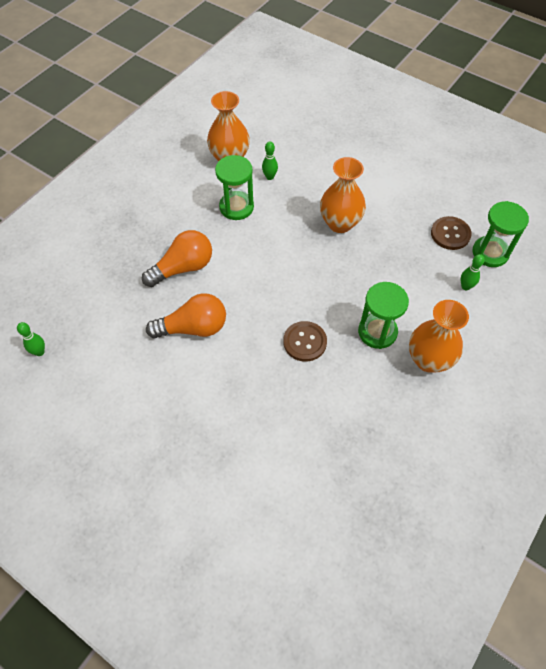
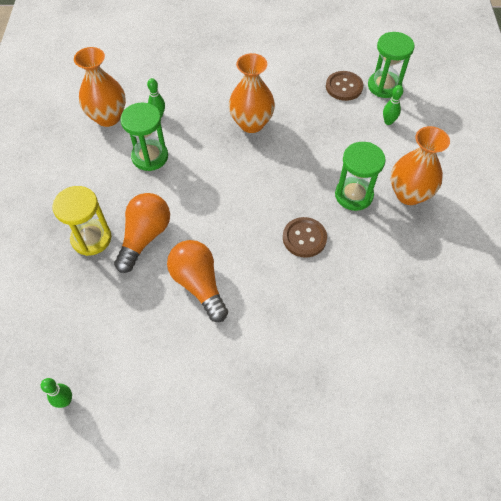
camera: 35 degrees left, 0 degrees up
orange light bulb [146,293,226,339] -> orange light bulb turned 75 degrees counterclockwise [167,240,228,322]
none -> yellow hourglass [52,186,112,256]

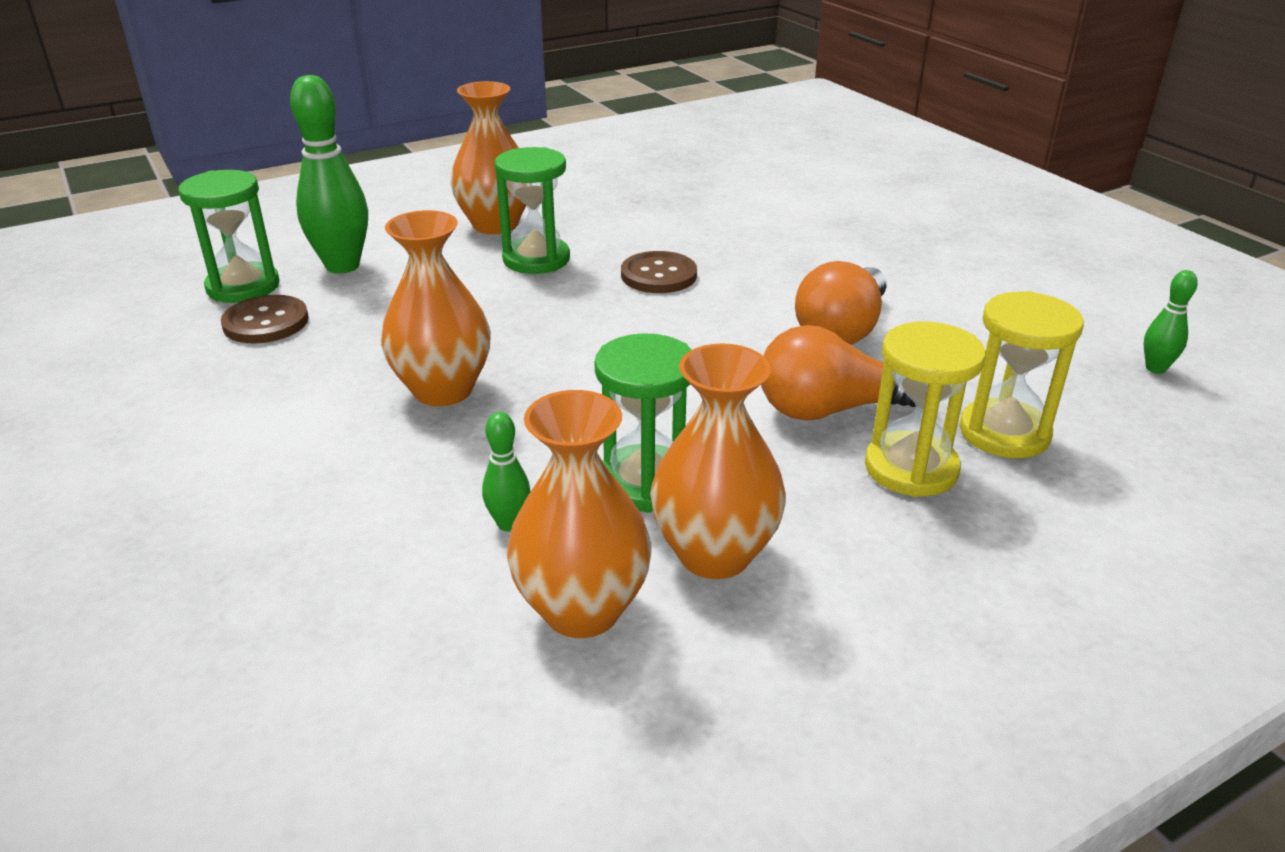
camera: 120 degrees left, 25 degrees down
green bowling pin [383,85,403,125] -> green bowling pin [290,75,368,274], size x2.06
none -> orange vase [650,343,786,579]
none -> yellow hourglass [959,291,1084,458]

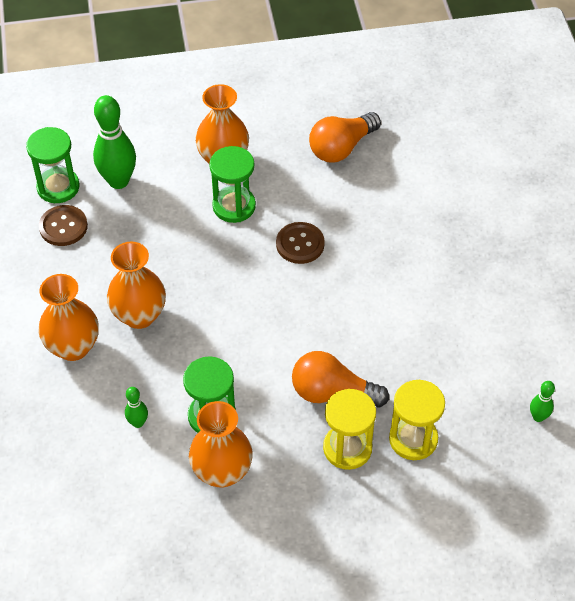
camera: 20 degrees right, 20 degrees up
orange vase [507,390,651,638] -> orange vase moved to [38,274,99,361]
orange light bulb [795,261,887,345] -> orange light bulb moved to [309,112,381,162]

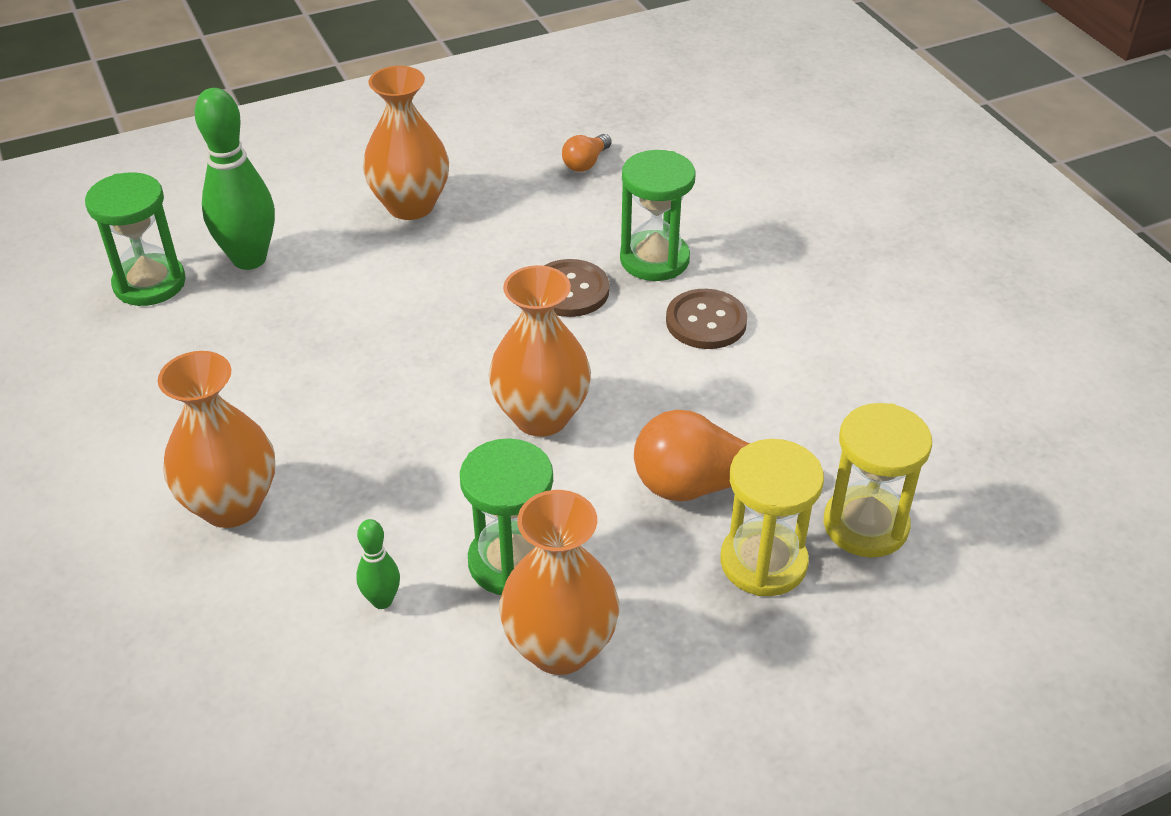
camera: 15 degrees left, 10 degrees down
brown button [39,205,88,246] -> brown button moved to [666,289,747,349]
orange vase [107,242,166,329] -> orange vase moved to [489,265,591,437]
green hourglass [209,146,256,223] -> green hourglass moved to [620,150,696,281]
orange light bulb [309,112,381,162] -> orange light bulb [562,134,612,172], size x0.52
green bowling pin [530,381,555,422] -> none

